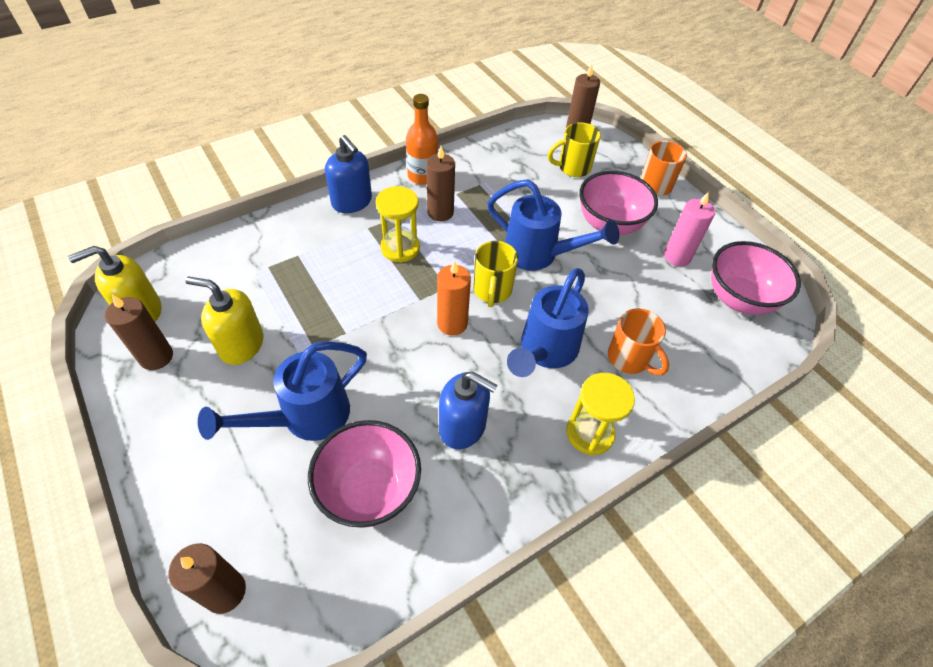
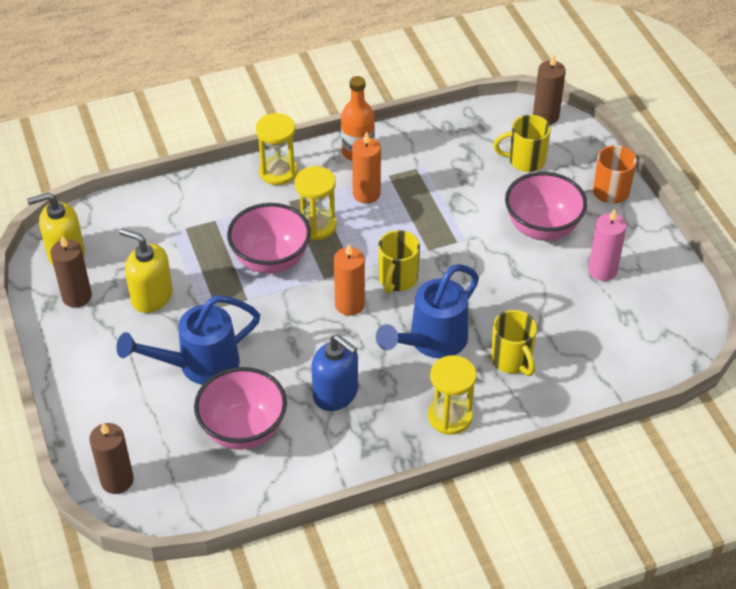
camera: 15 degrees right, 5 degrees down
blue soap dispenser [325,135,372,213] -> yellow hourglass [256,113,298,185]
brown candle [427,146,455,221] -> orange candle [352,131,381,203]
blue watering can [487,179,619,270] -> none
orange mug [608,308,669,375] -> yellow mug [491,310,537,376]
pink bowl [711,241,801,315] -> pink bowl moved to [227,203,311,274]

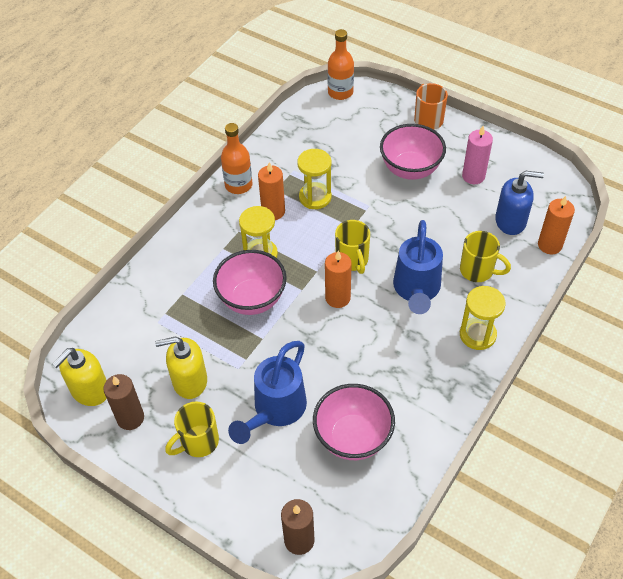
camera: 35 degrees left, 5 degrees up
yellow hourglass [256,113,298,185] -> yellow hourglass moved to [297,149,332,209]
blue soap dispenser [311,335,358,411] -> blue soap dispenser moved to [495,171,544,235]
yellow mug [493,115,551,172] -> yellow mug moved to [165,402,219,457]
brown candle [533,55,566,125] -> orange bottle [328,29,354,100]
none -> orange candle [538,196,575,254]

